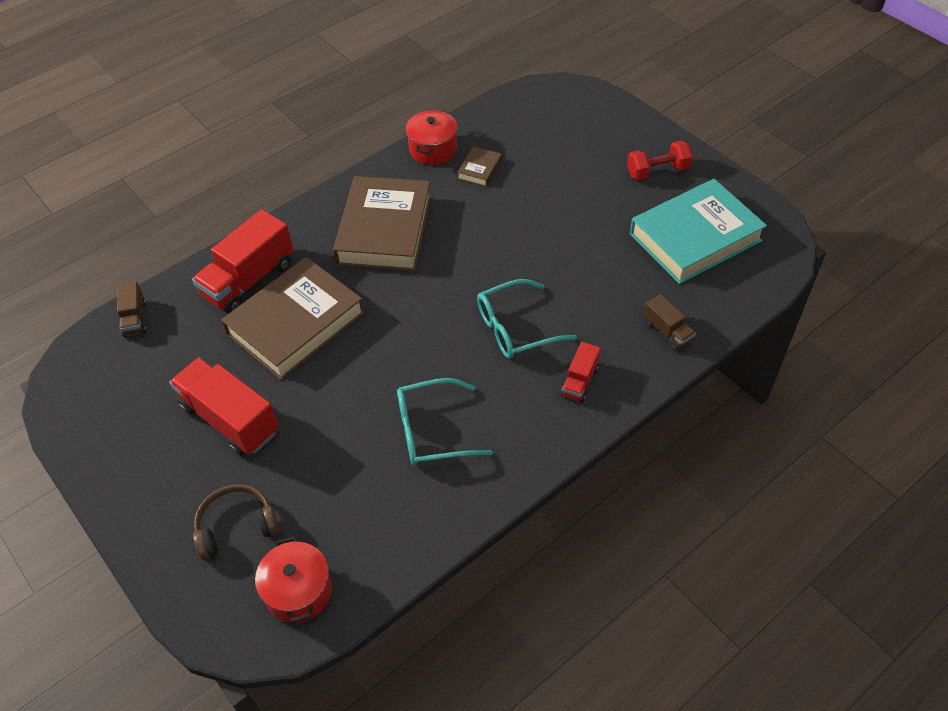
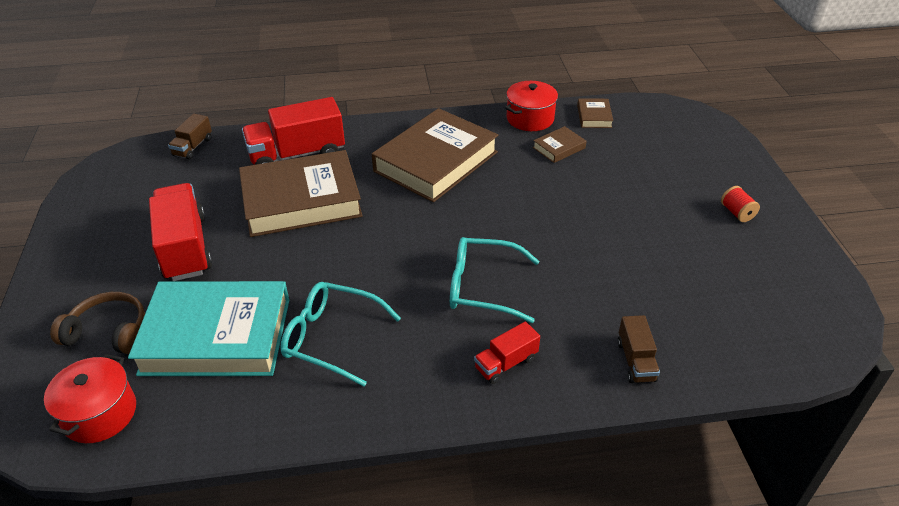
camera: 30 degrees right, 10 degrees down
red dumbbell [627,141,693,180] -> red spool [721,186,760,222]
turquoise book [630,179,767,284] -> turquoise book moved to [128,281,289,376]
none -> brown book [577,98,613,128]

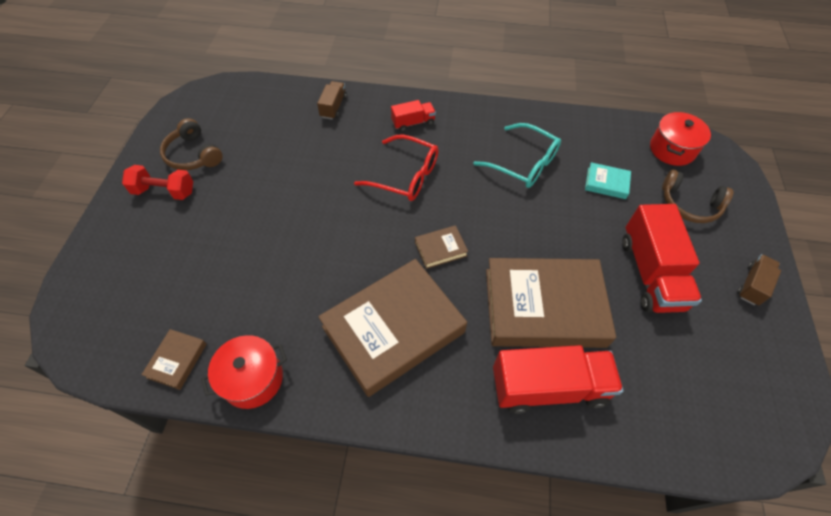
camera: 165 degrees left, 15 degrees up
turquoise book [128,281,289,376] -> turquoise book [585,162,631,199], size x0.42
brown truck [168,113,212,160] -> brown truck moved to [737,254,781,306]
turquoise glasses [450,237,539,323] -> red glasses [354,135,439,201]
brown book [533,126,587,163] -> brown book moved to [415,225,468,269]
red spool [721,186,760,222] -> red dumbbell [122,165,193,200]
none -> brown headphones [160,118,222,170]

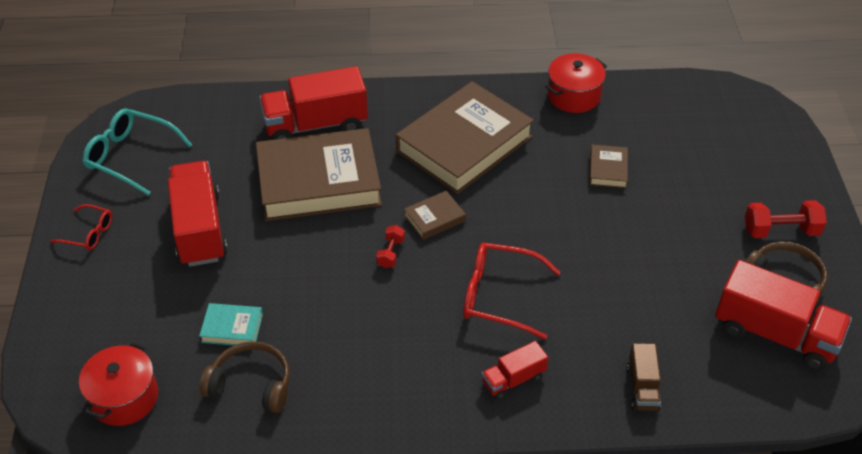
camera: 170 degrees right, 10 degrees down
brown book [141,329,207,390] -> brown book moved to [589,145,628,188]
turquoise glasses [473,123,561,188] -> turquoise glasses moved to [83,109,192,196]
brown headphones [662,170,734,223] -> brown headphones moved to [200,341,290,413]
brown truck [737,254,781,306] -> red glasses [50,204,112,250]
none -> red dumbbell [376,225,405,268]
none -> red truck [715,260,852,371]

